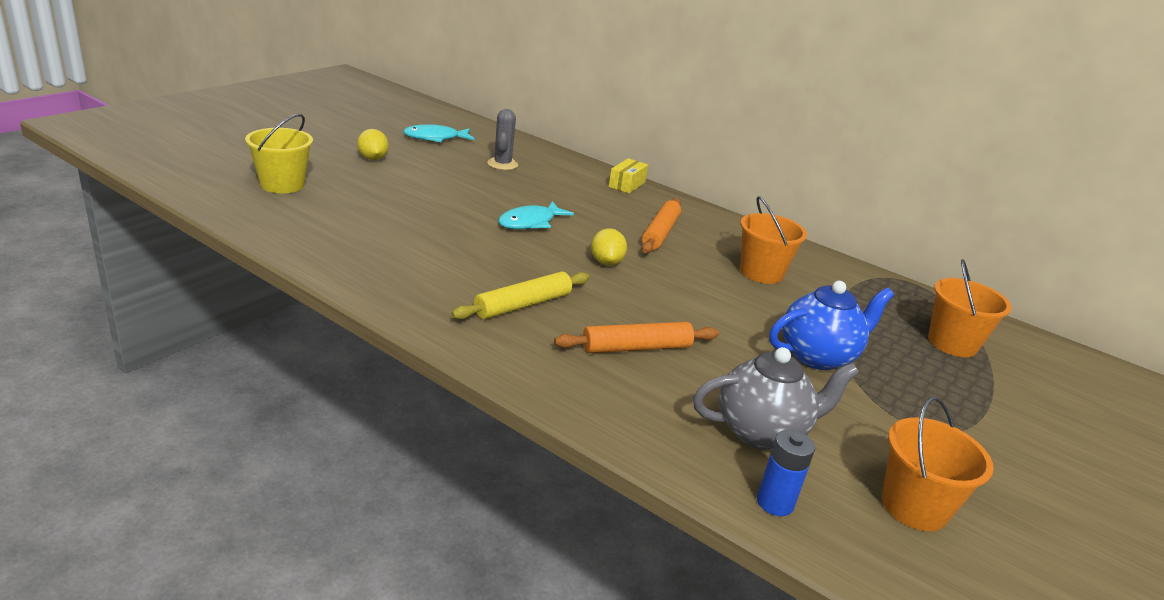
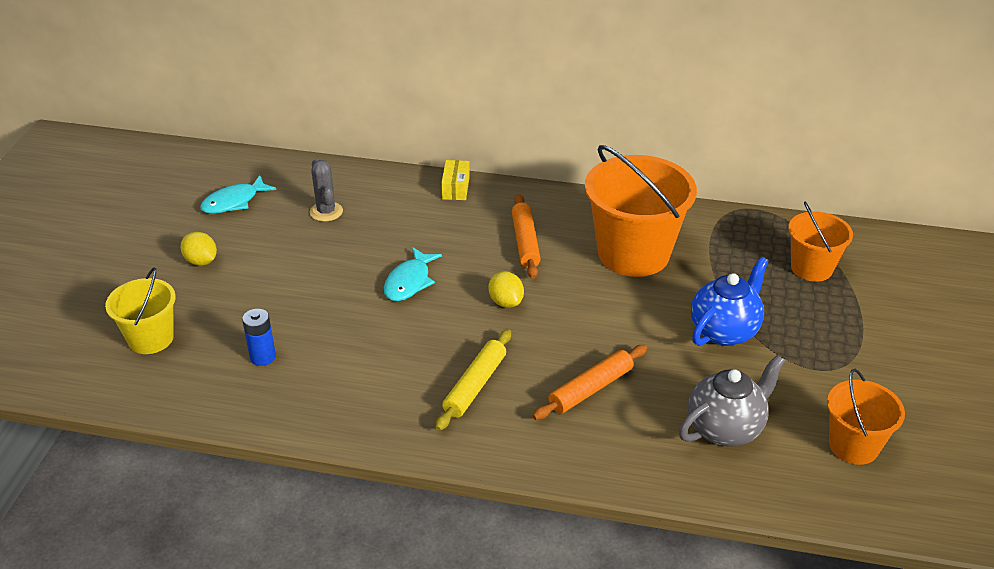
camera: 20 degrees left, 10 degrees up
orange bucket [740,196,807,284] -> orange bucket [585,145,697,277], size x1.76
blue battery [757,430,815,516] -> blue battery moved to [242,309,276,366]

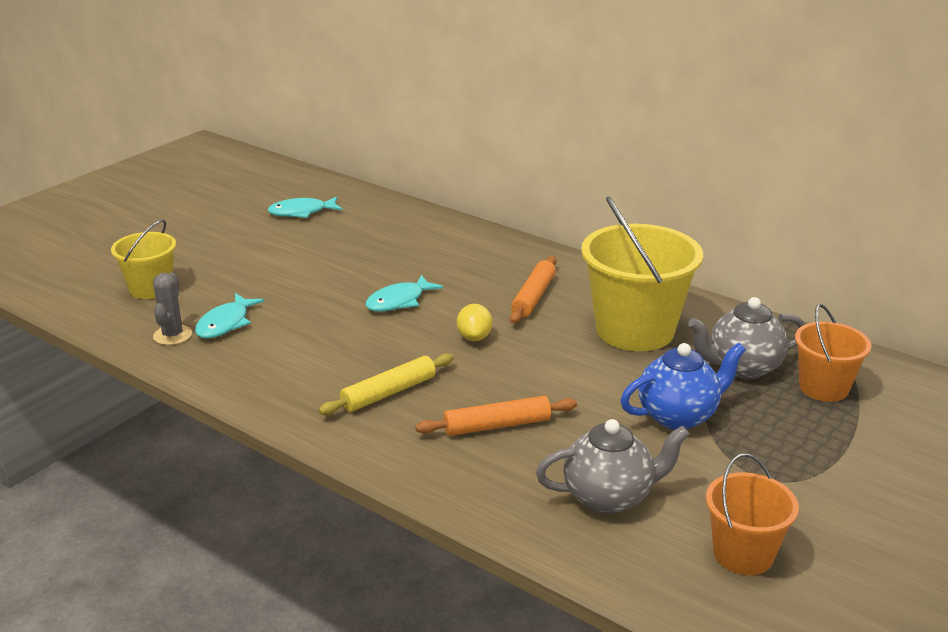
camera: 25 degrees right, 10 degrees down
yellow lemon [181,232,217,266] -> none
blue battery [242,309,276,366] -> turquoise fish [195,293,264,338]
grey cactus [310,158,343,222] -> grey cactus moved to [153,273,192,345]
yellow box [441,160,470,200] -> none
orange bucket [585,145,697,277] -> yellow bucket [581,197,703,351]
none -> grey teapot [688,297,806,379]

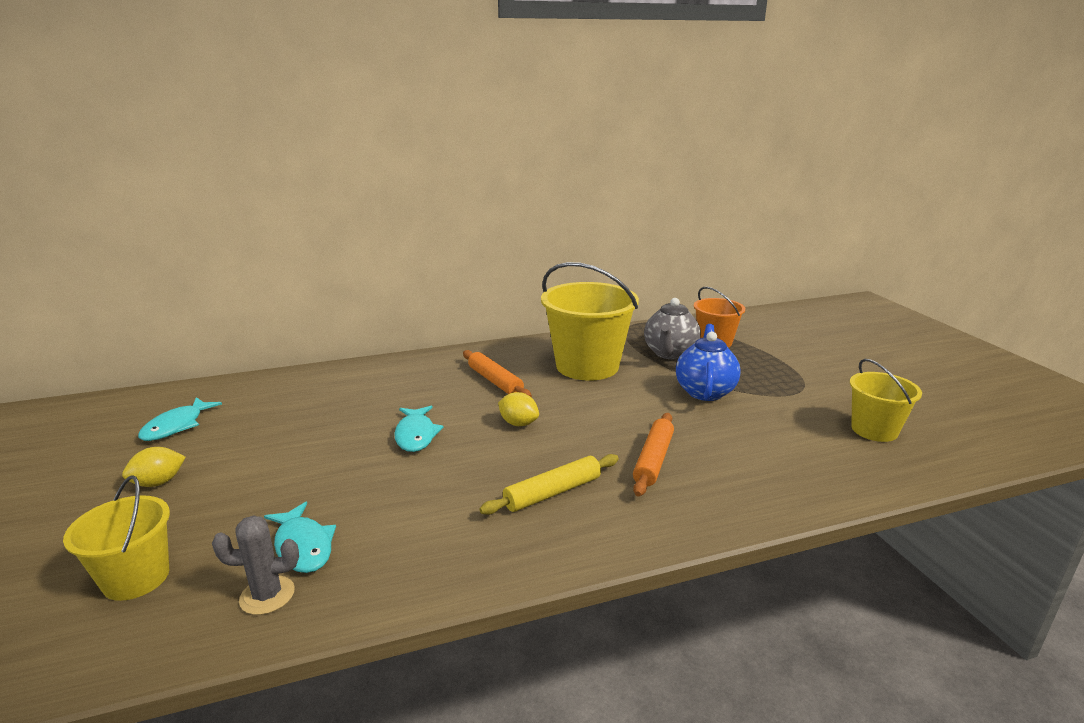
camera: 55 degrees left, 5 degrees down
grey cactus [153,273,192,345] -> grey cactus turned 45 degrees counterclockwise [212,515,299,615]
yellow rolling pin [319,353,454,415] -> yellow rolling pin turned 60 degrees clockwise [479,454,619,515]
grey teapot [536,419,690,514] -> none
orange bucket [706,453,799,575] -> yellow bucket [850,359,922,442]
none -> yellow lemon [122,447,186,487]

